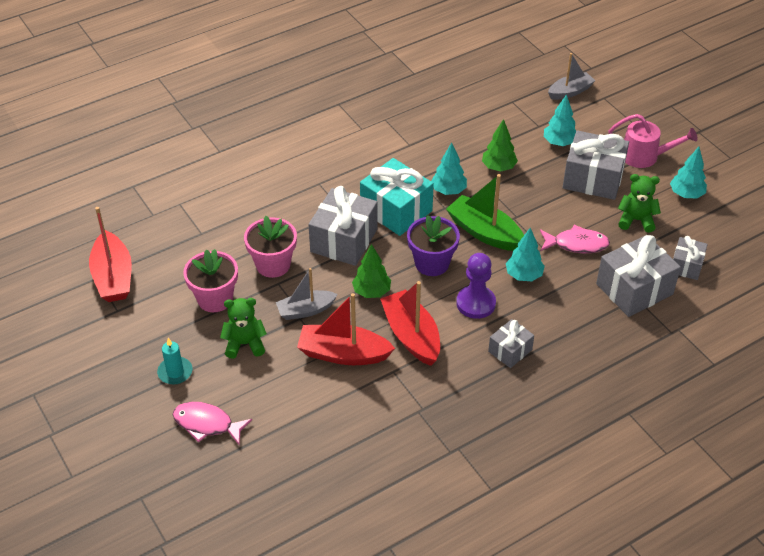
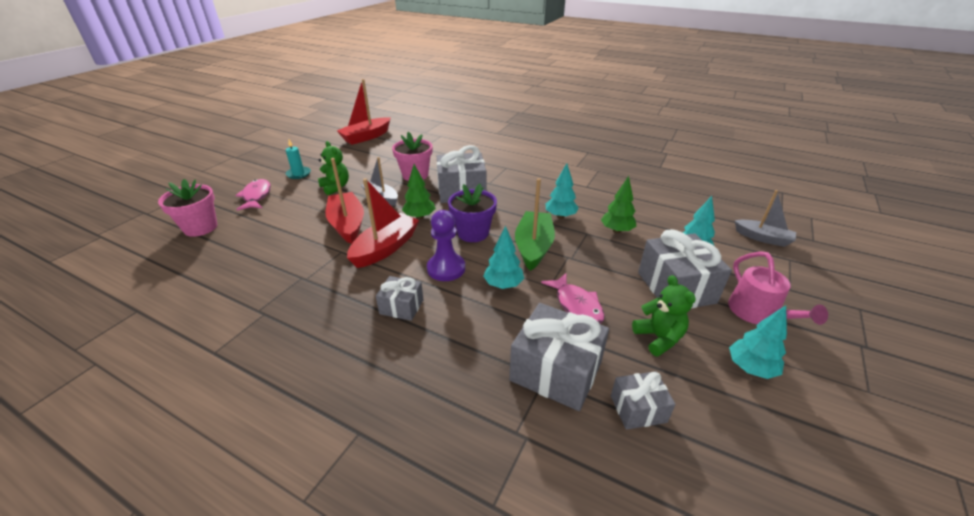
camera: 60 degrees right, 10 degrees down
pink flower pot [183,249,238,312] -> pink flower pot moved to [158,179,217,237]
turquoise gift [360,158,434,236] -> none

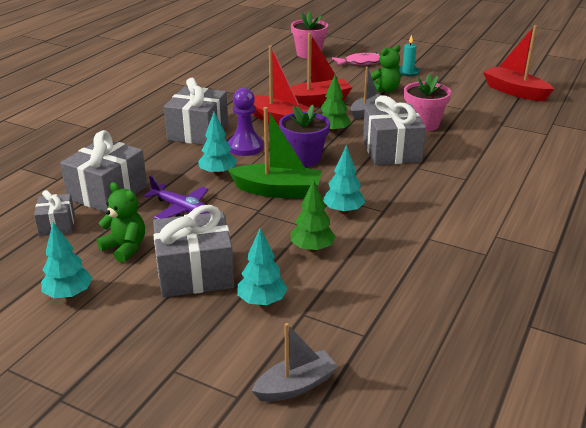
camera: 90 degrees right, 5 degrees down
grey gift [376,276,423,321] -> grey gift [164,78,228,145], size x1.81
pink fish [541,273,605,324] -> purple plane [143,176,209,219]
green teddy bear [632,275,696,357] -> green teddy bear turned 120 degrees counterclockwise [97,182,145,263]
pink watering can [728,251,828,325] -> none
grey boat [735,190,796,247] -> grey boat turned 150 degrees counterclockwise [252,323,338,402]

